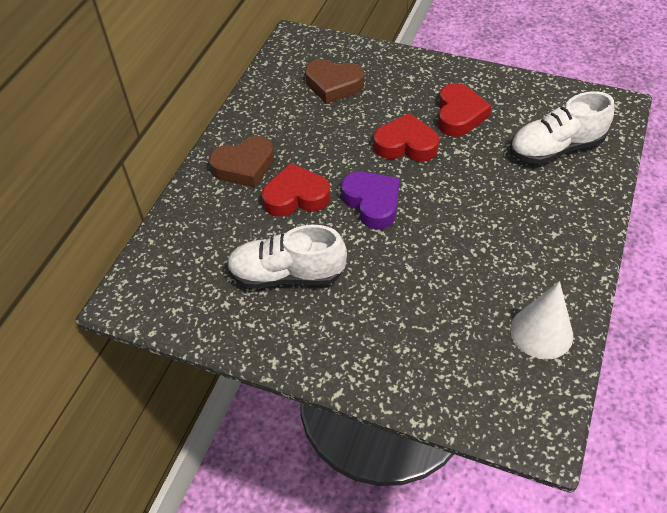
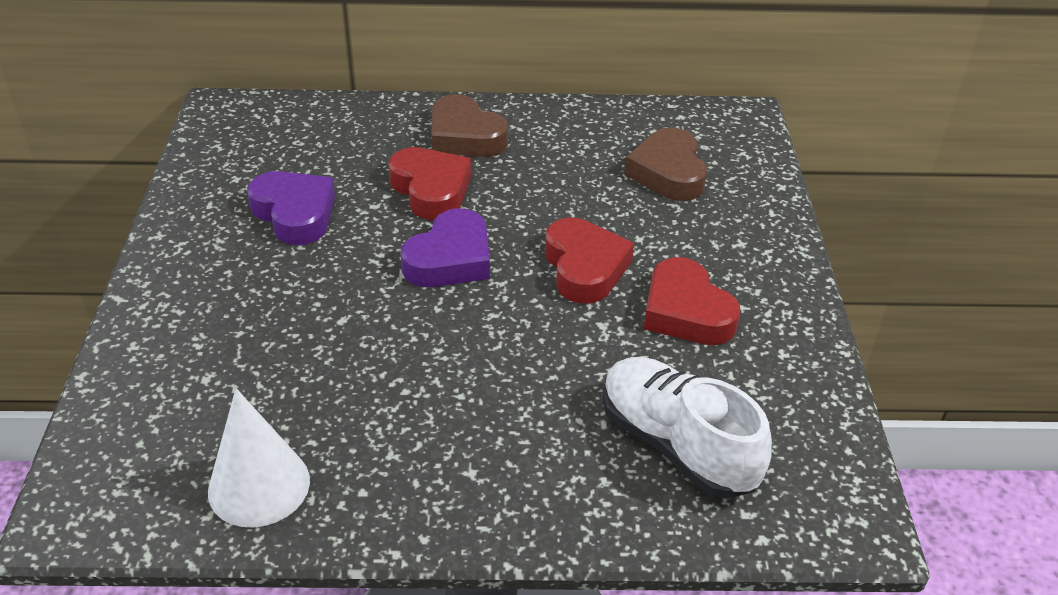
camera: 65 degrees right, 10 degrees down
white shoe [227,225,347,288] -> purple heart [247,171,335,245]
red heart [438,83,492,137] -> red heart turned 75 degrees clockwise [644,257,740,345]

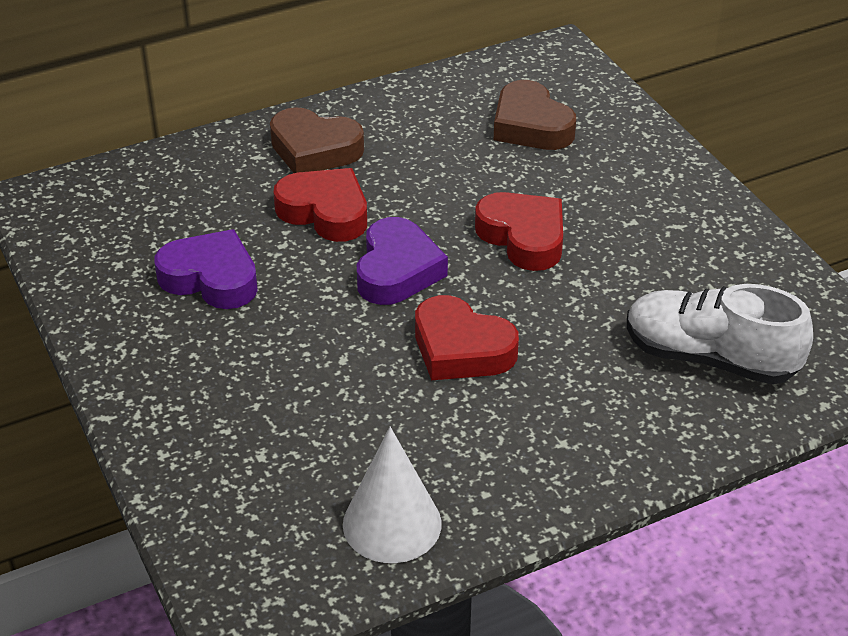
camera: 25 degrees left, 0 degrees up
red heart [644,257,740,345] -> red heart moved to [415,295,519,380]

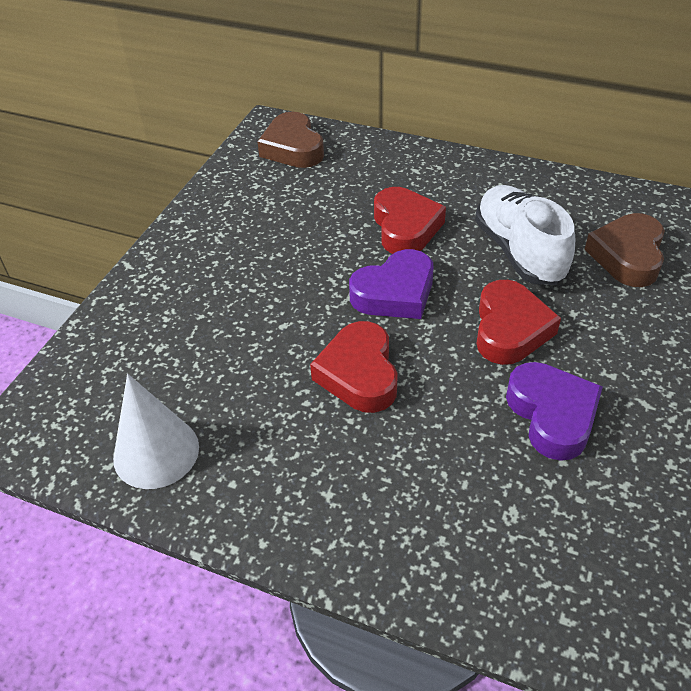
camera: 50 degrees right, 5 degrees up
purple heart [154,229,258,309] -> purple heart moved to [506,362,603,461]
brown heart [270,107,364,173] -> brown heart moved to [257,112,324,168]
white shoe [627,284,813,384] -> white shoe moved to [475,185,575,285]

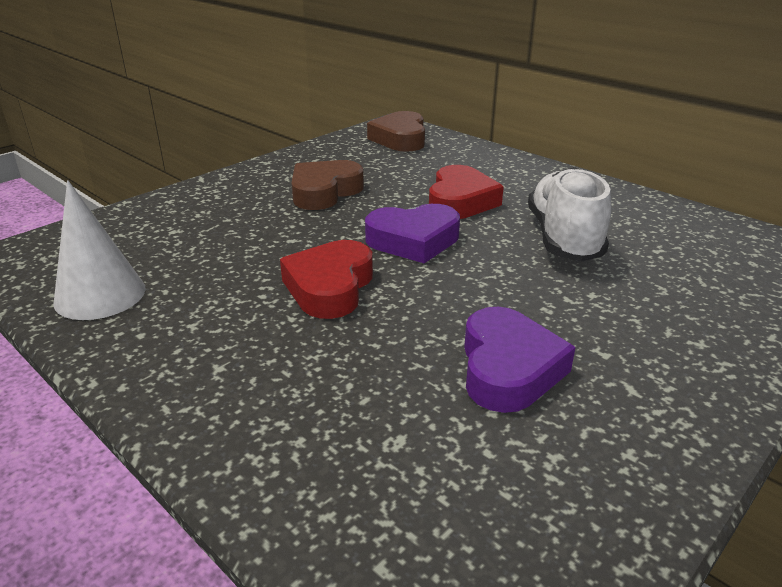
camera: 20 degrees right, 15 degrees down
red heart [476,280,561,365] -> none
brown heart [584,213,665,287] -> brown heart moved to [292,160,364,210]

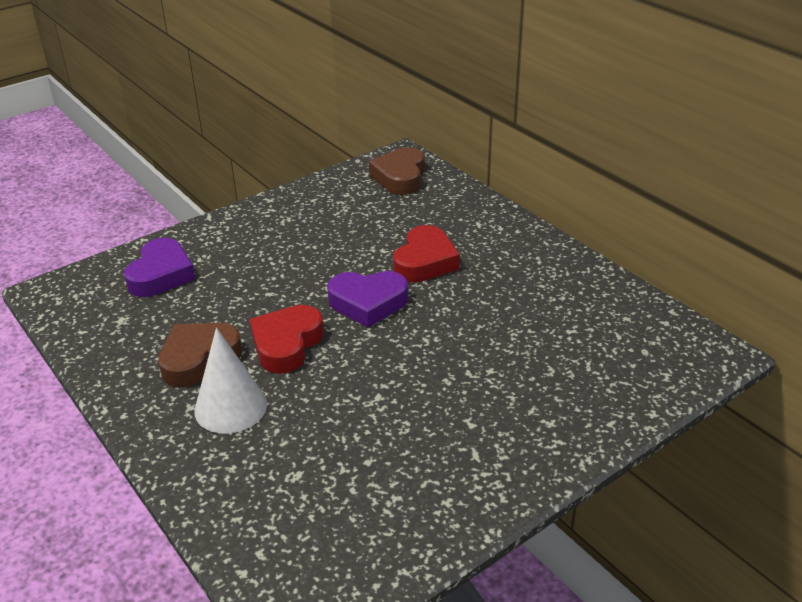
camera: 10 degrees right, 5 degrees up
white cone [53,180,145,320] -> white cone moved to [194,328,267,434]
brown heart [292,160,364,210] -> brown heart moved to [158,323,242,388]
purple heart [464,307,575,413] -> purple heart moved to [124,238,195,297]
white shoe [528,167,611,262] -> none

